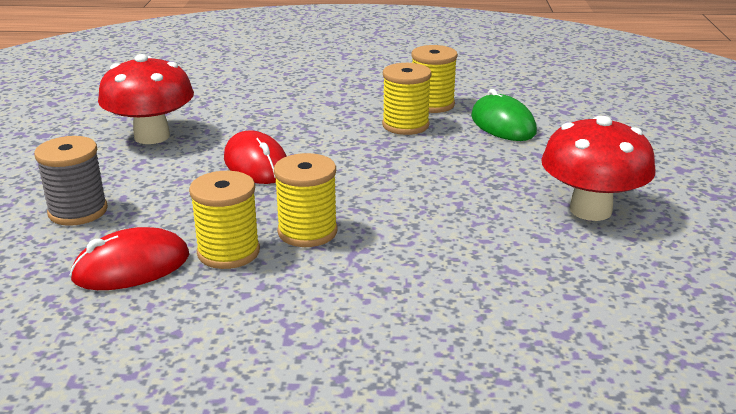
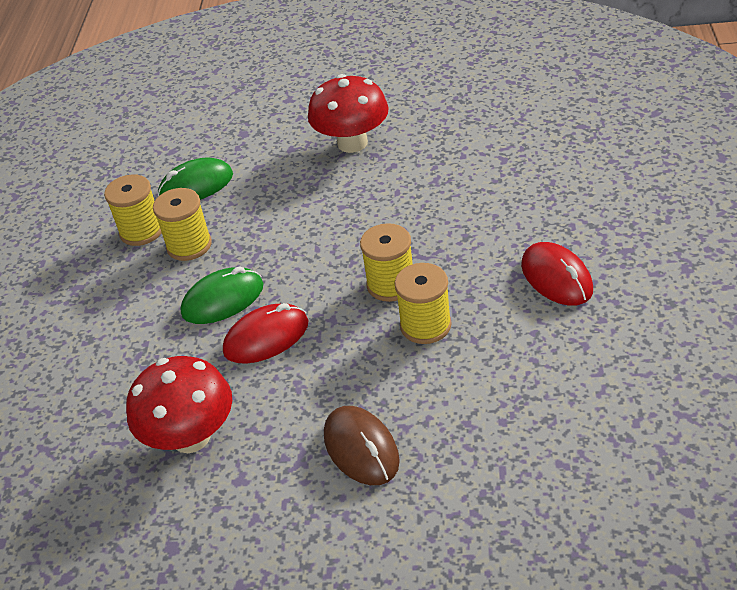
camera: 85 degrees left, 15 degrees up
grey spool [34,136,108,226] -> brown mouse [324,406,400,485]
red mouse [70,227,189,290] -> red mouse moved to [521,242,593,306]
none -> green mouse [181,266,264,324]

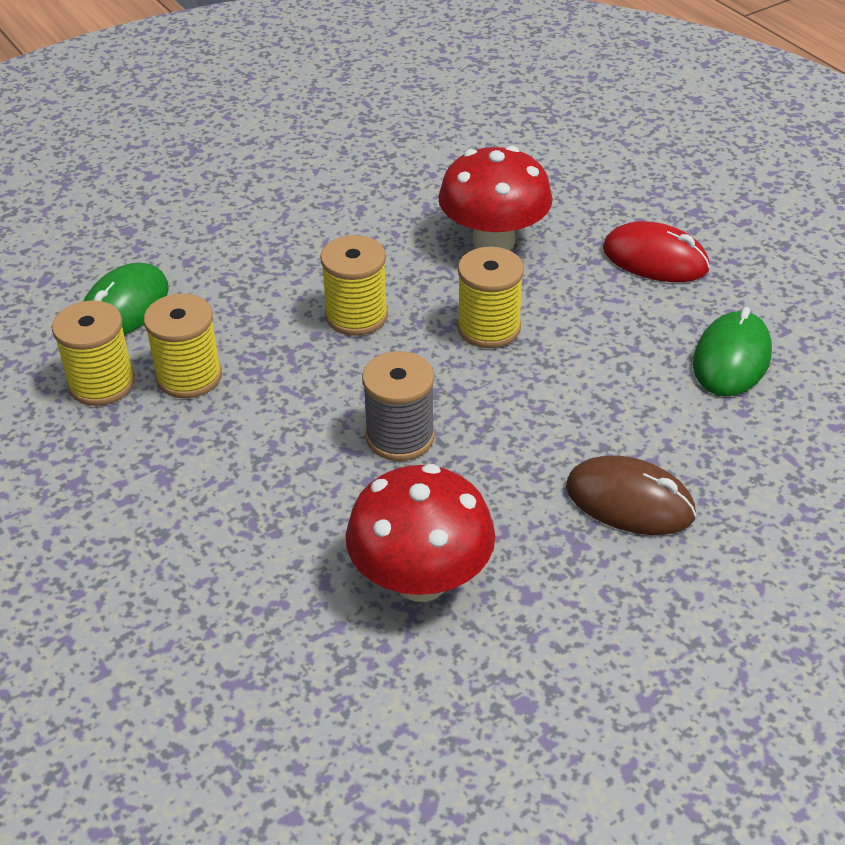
camera: 40 degrees left, 0 degrees up
green mouse [181,266,264,324] -> green mouse moved to [693,307,772,396]
red mouse [223,303,309,363] -> grey spool [362,351,435,461]
red mushroom [308,74,389,153] -> red mushroom moved to [438,146,553,251]
yellow spool [395,263,452,344] -> yellow spool moved to [320,235,388,336]

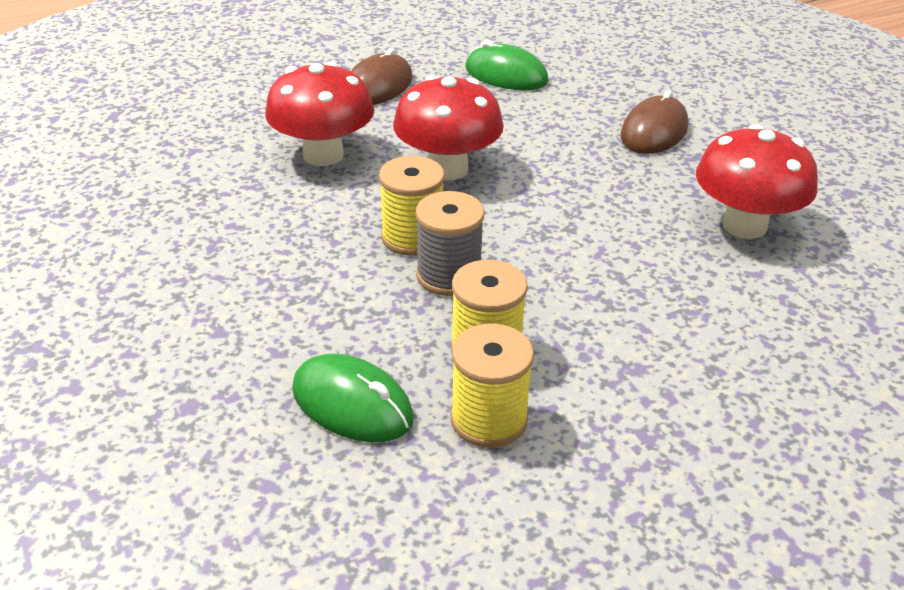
camera: 85 degrees left, 5 degrees down
grey spool [362,351,435,461] -> grey spool moved to [415,191,484,296]
yellow spool [457,247,524,348] -> red mushroom [393,75,504,181]
red mouse [603,221,710,282] -> brown mouse [351,48,413,105]

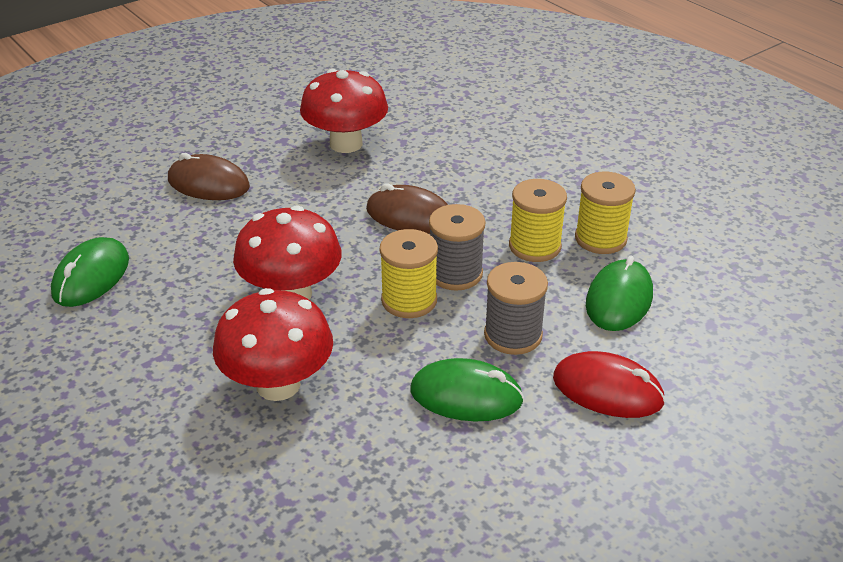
camera: 100 degrees left, 0 degrees up
brown mouse [351,48,413,105] -> brown mouse moved to [366,183,448,234]
none -> green mouse [410,358,524,421]
none -> grey spool [484,262,548,355]
none -> red mouse [553,351,666,418]

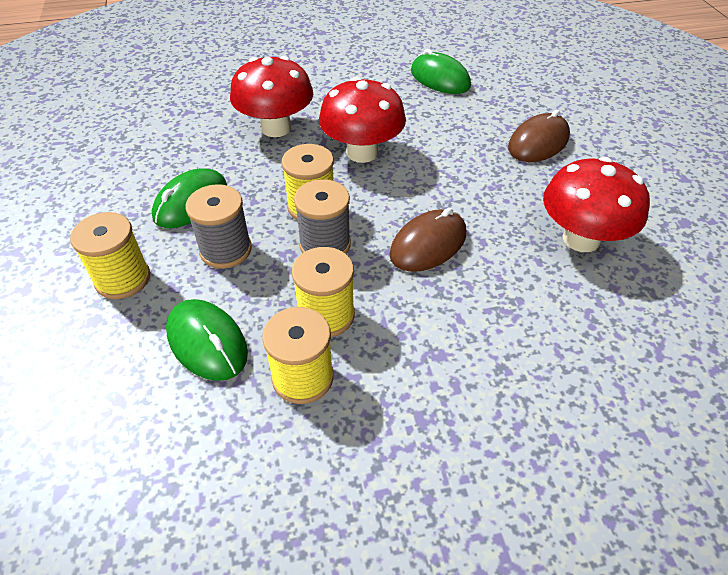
camera: 115 degrees right, 10 degrees up
red mouse [553,351,666,418] -> yellow spool [70,212,150,299]

